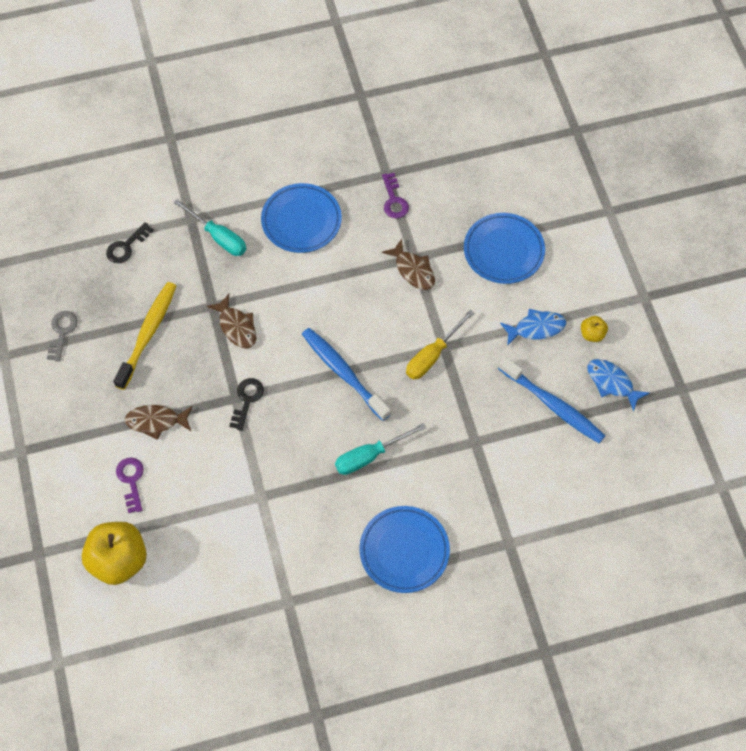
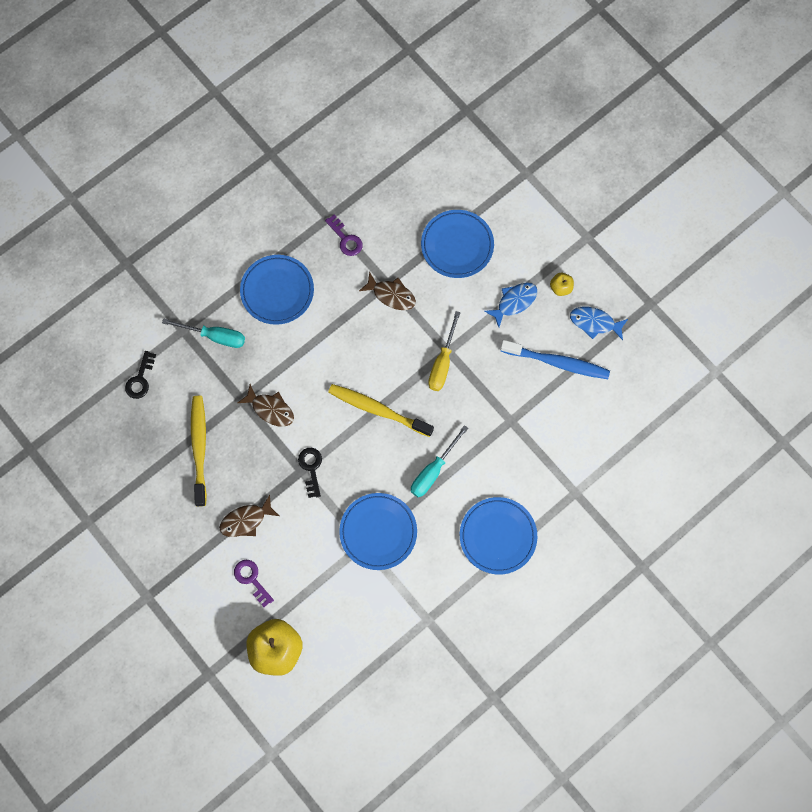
camera: 25 degrees left, 10 degrees up
grey key [47,311,78,362] -> none
blue toothbrush [302,328,391,421] -> yellow toothbrush [328,384,434,437]
none -> blue plate [339,493,417,570]

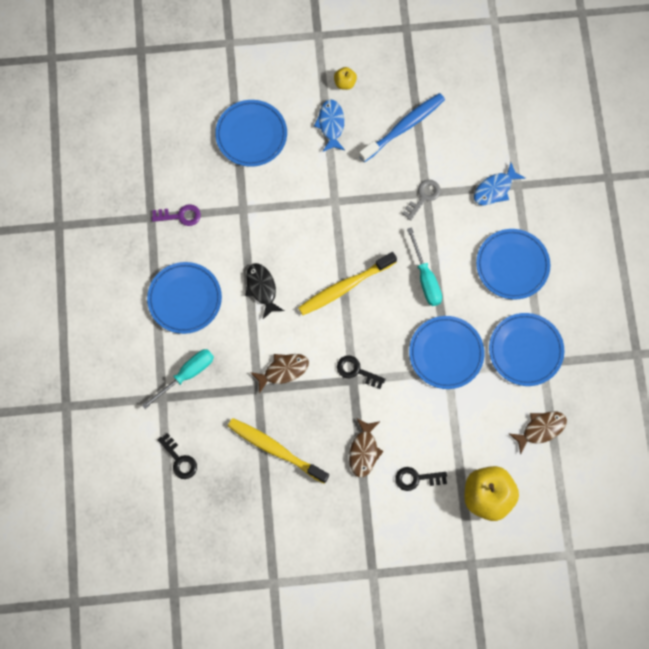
camera: 55 degrees left, 0 degrees up
purple key [234,560,274,607] -> black key [395,467,447,491]
brown fish [359,271,416,310] -> brown fish moved to [509,411,567,455]
yellow screwdriver [428,311,461,391] -> none
blue fish [570,307,628,340] -> blue fish moved to [474,162,526,205]
none -> black fish [245,263,284,319]
none -> grey key [402,180,441,221]
none -> blue plate [489,313,564,386]

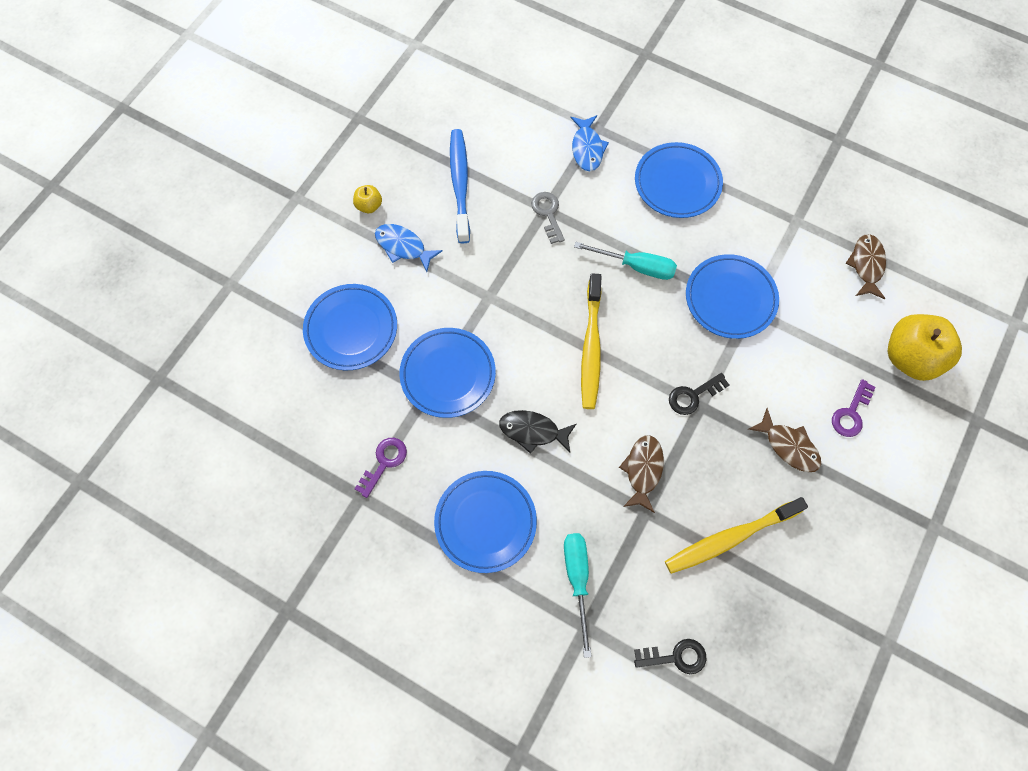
camera: 55 degrees left, 5 degrees down
black key [395,467,447,491] -> purple key [832,379,876,437]
blue plate [489,313,564,386] -> blue plate moved to [399,328,496,418]

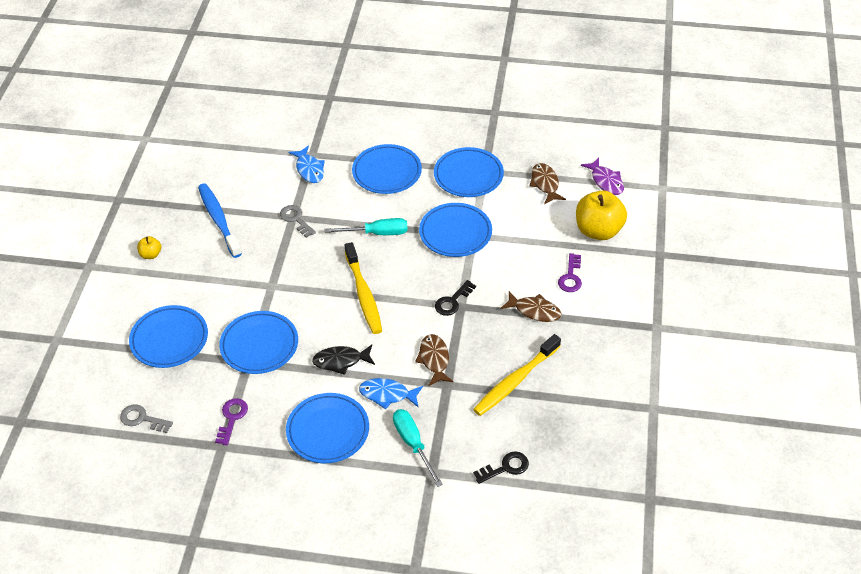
camera: 20 degrees left, 20 degrees down
blue fish [375,224,443,272] -> blue fish moved to [359,378,423,410]
none -> grey key [120,404,173,433]
none -> blue plate [434,147,504,197]
none -> purple fish [581,158,624,195]

